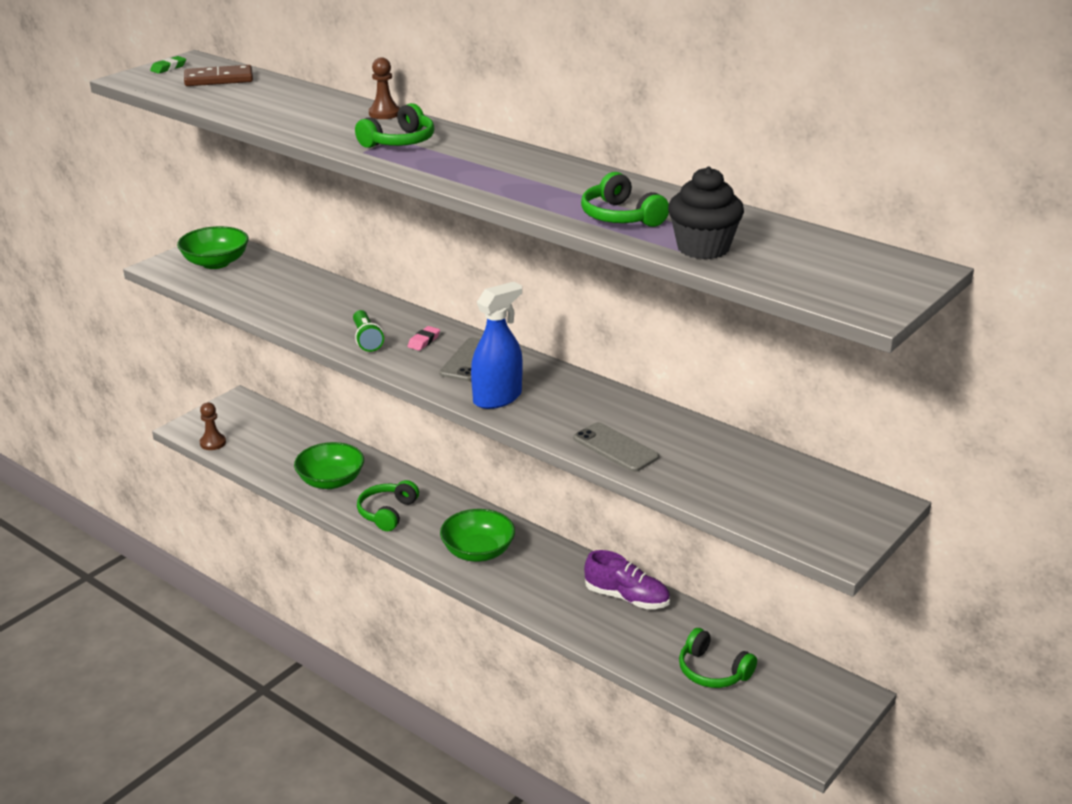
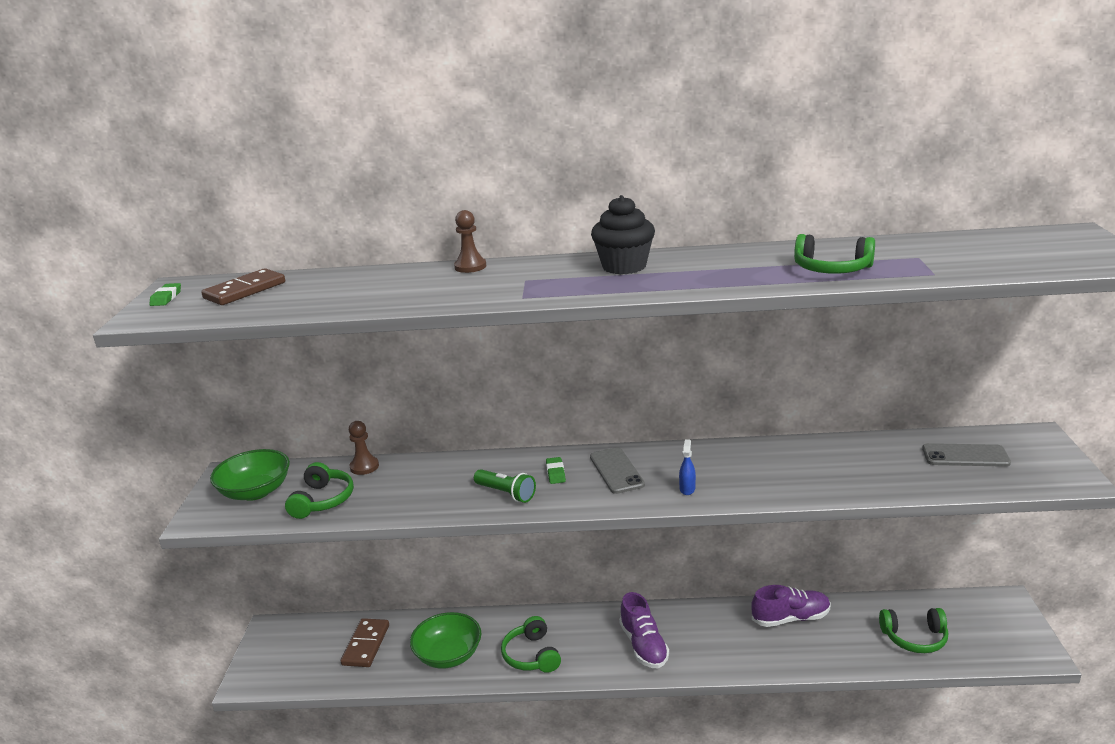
camera: 35 degrees left, 5 degrees down
brown pawn [200,402,226,450] -> brown pawn moved to [349,421,379,475]
green headphones [355,103,435,148] -> green headphones moved to [285,462,354,519]
pink eraser [408,326,440,351] -> green eraser [546,457,566,484]
green bowl [440,509,515,562] -> purple shoe [619,592,669,669]
blue spray bottle [471,282,523,409] -> blue spray bottle [679,439,696,495], size x0.44
grey phone [574,422,659,472] -> grey phone moved to [922,443,1011,467]
black cupcake [668,166,744,259] -> black cupcake moved to [591,195,655,275]
none -> brown domino [341,618,389,667]

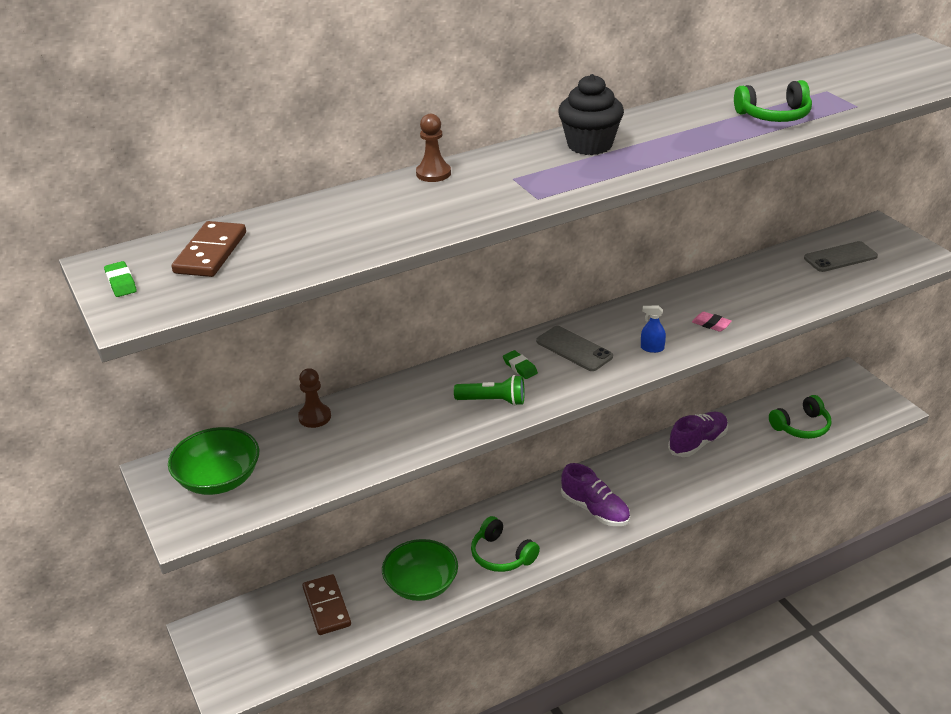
camera: 30 degrees left, 10 degrees up
green headphones [285,462,354,519] -> none
blue spray bottle [679,439,696,495] -> blue spray bottle turned 60 degrees counterclockwise [641,306,666,353]
none -> pink eraser [692,312,732,332]

